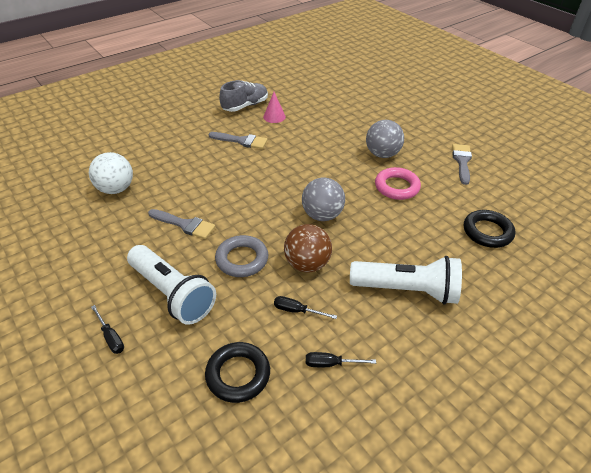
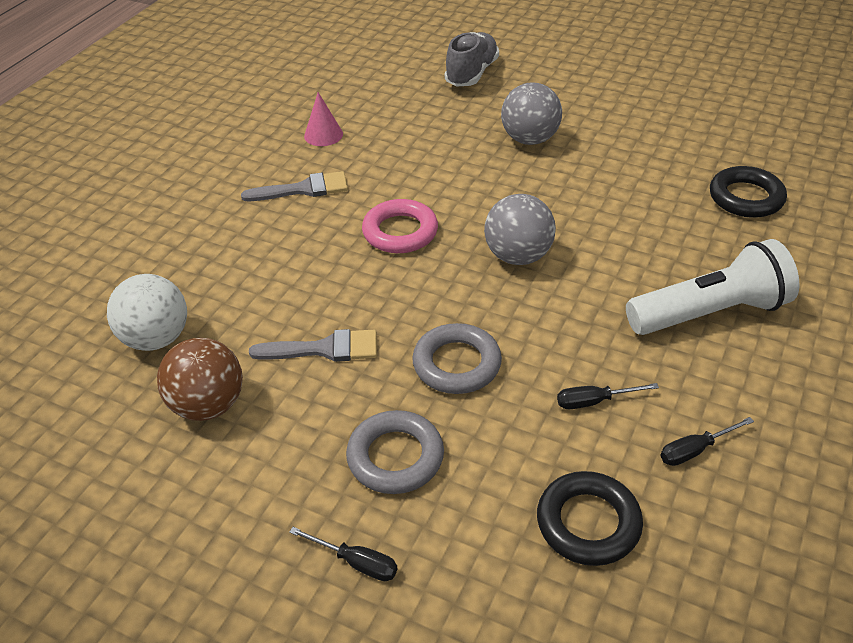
camera: 25 degrees left, 0 degrees up
white flashlight [127,245,216,325] -> grey ring [346,410,444,494]
grey shoe [219,80,268,112] -> grey shoe moved to [445,32,499,87]
brown ball [284,224,332,273] -> brown ball moved to [157,338,243,421]
pink ring [375,167,421,200] -> pink ring moved to [362,199,438,253]
grey brush [452,144,472,185] -> none

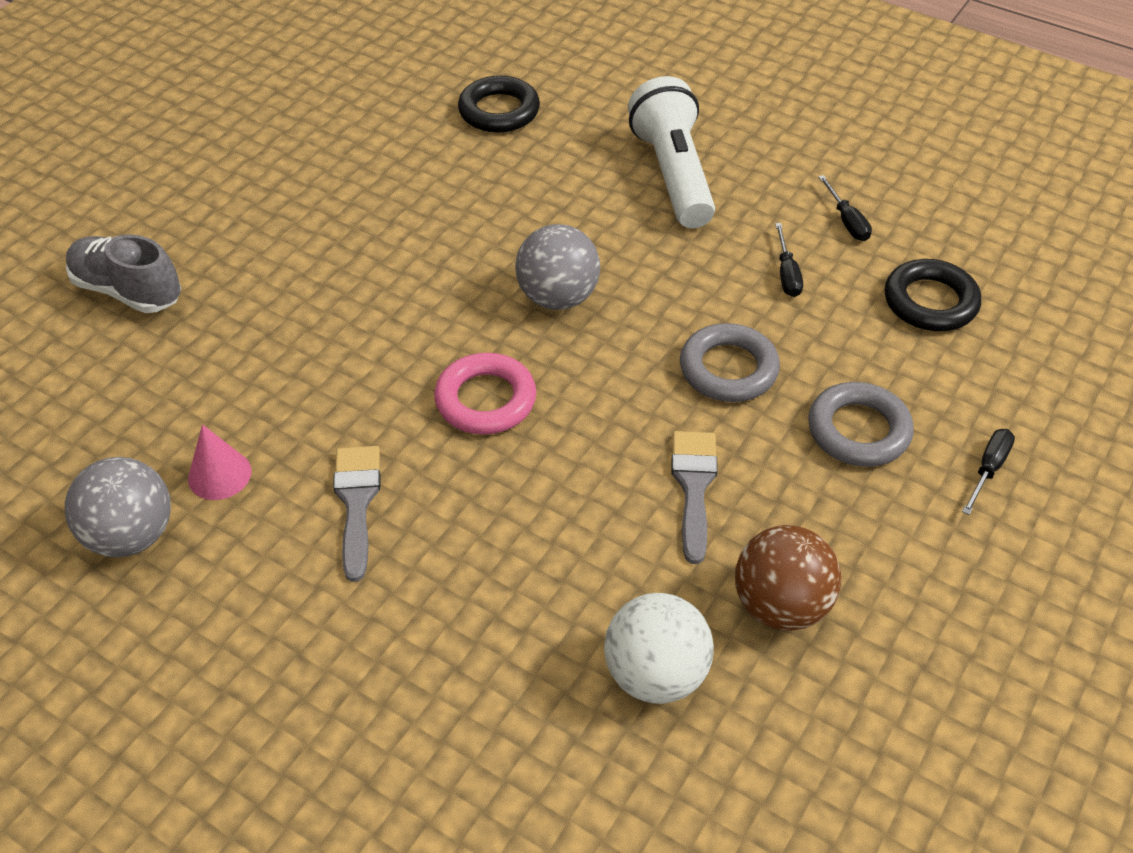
camera: 85 degrees left, 5 degrees up
grey ball [501,82,562,145] -> grey ball moved to [65,457,171,558]

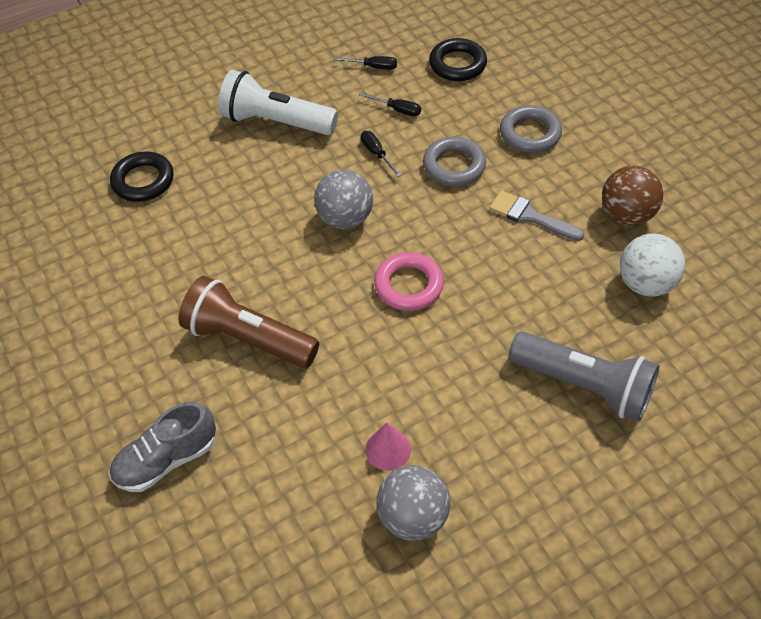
camera: 60 degrees left, 5 degrees up
grey brush [333,446,381,582] -> none
black screwdriver [962,429,1015,515] -> black screwdriver moved to [361,131,401,177]
none -> brown flashlight [179,276,319,368]
none -> grey flashlight [509,332,660,422]

